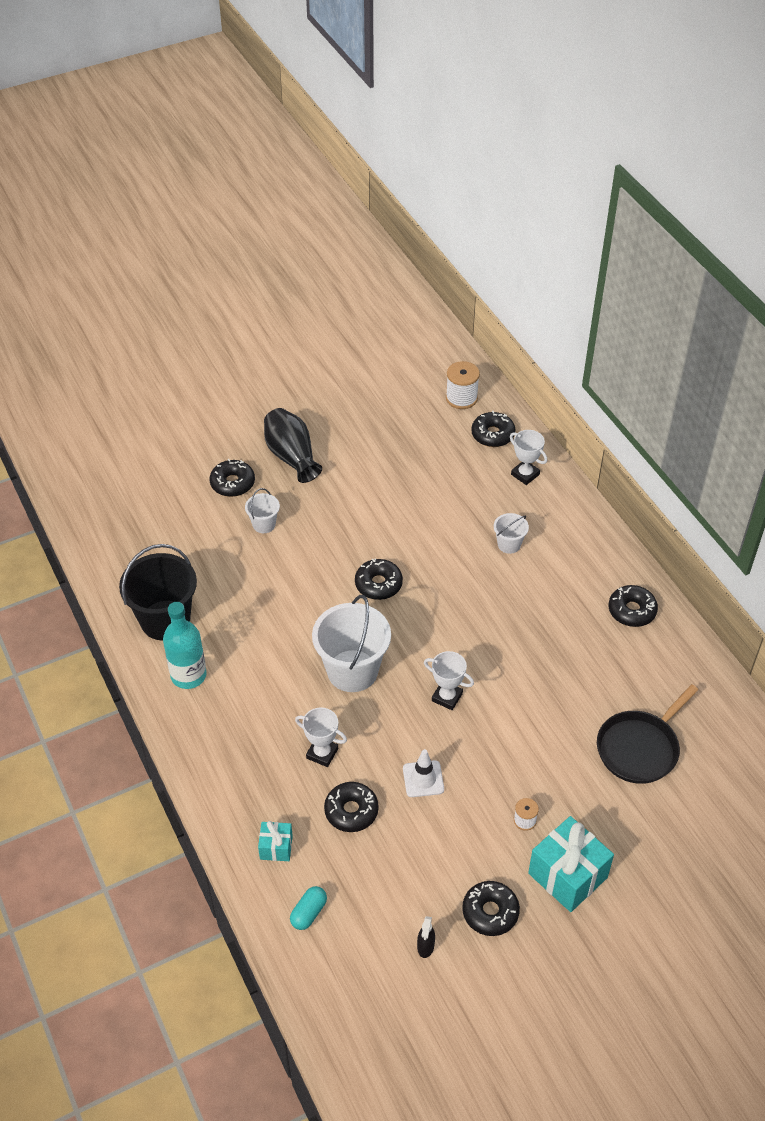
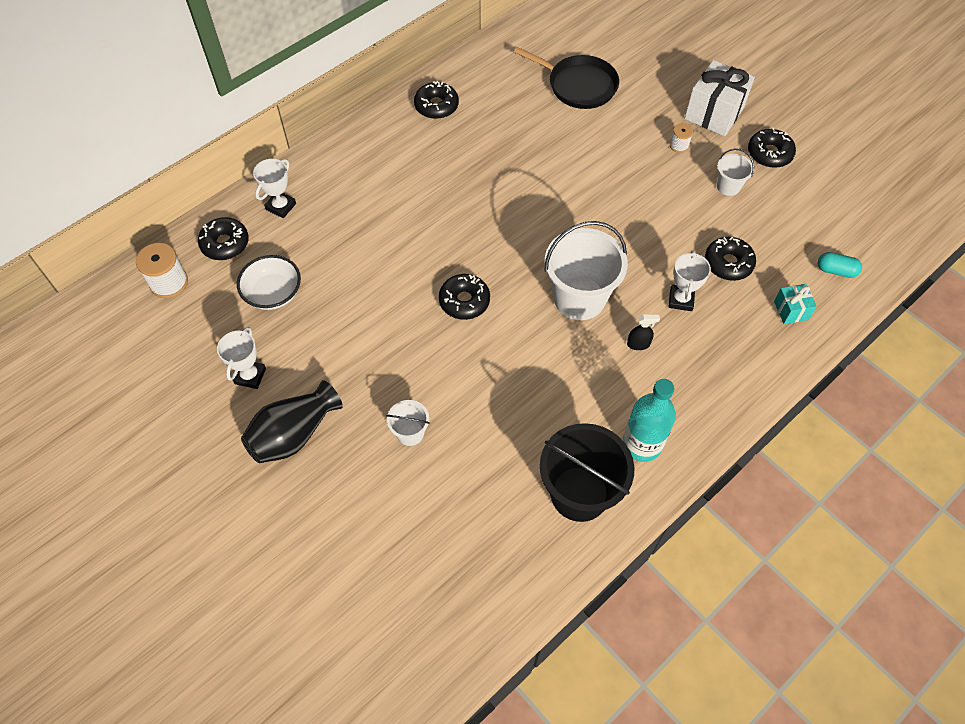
camera: 105 degrees left, 10 degrees up
black donut [210,459,255,497] -> none
white traffic cone [403,749,444,797] -> none
black spray bottle [417,916,435,958] -> black spray bottle moved to [627,315,660,350]
white trophy [424,651,474,710] -> white trophy moved to [217,327,266,389]
white bucket [494,513,529,554] -> white bucket moved to [717,148,754,196]
turquoise gift [528,816,614,912] -> white gift [684,60,755,136]
none -> white bowl [237,255,301,310]

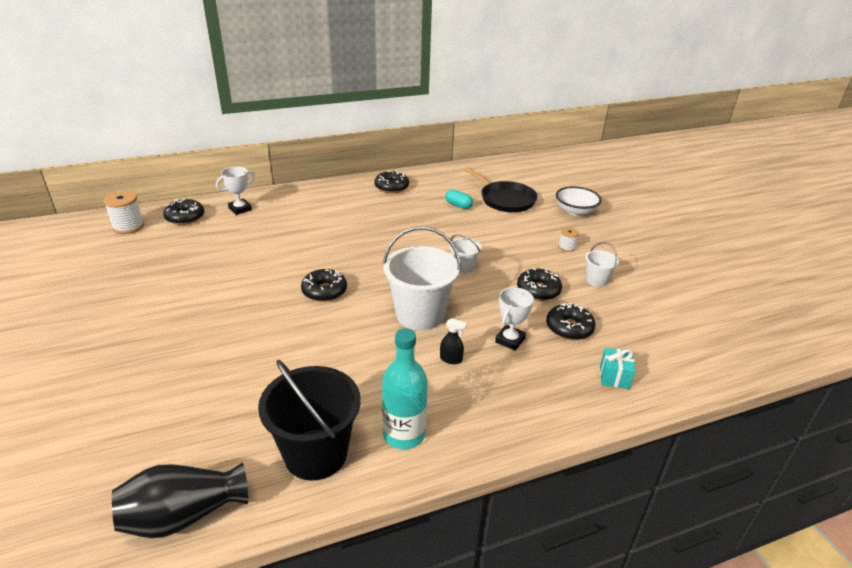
camera: 20 degrees right, 25 degrees down
white trophy [217,327,266,389] -> none
white bowl [237,255,301,310] -> white bowl moved to [556,186,601,216]
black vase [241,380,343,463] -> black vase moved to [112,462,248,538]
white bucket [386,400,430,446] -> white bucket moved to [449,234,481,274]
white gift [684,60,755,136] -> none
black donut [748,128,796,168] -> black donut moved to [517,268,562,301]
turquoise capsule [818,252,862,278] -> turquoise capsule moved to [445,189,473,209]

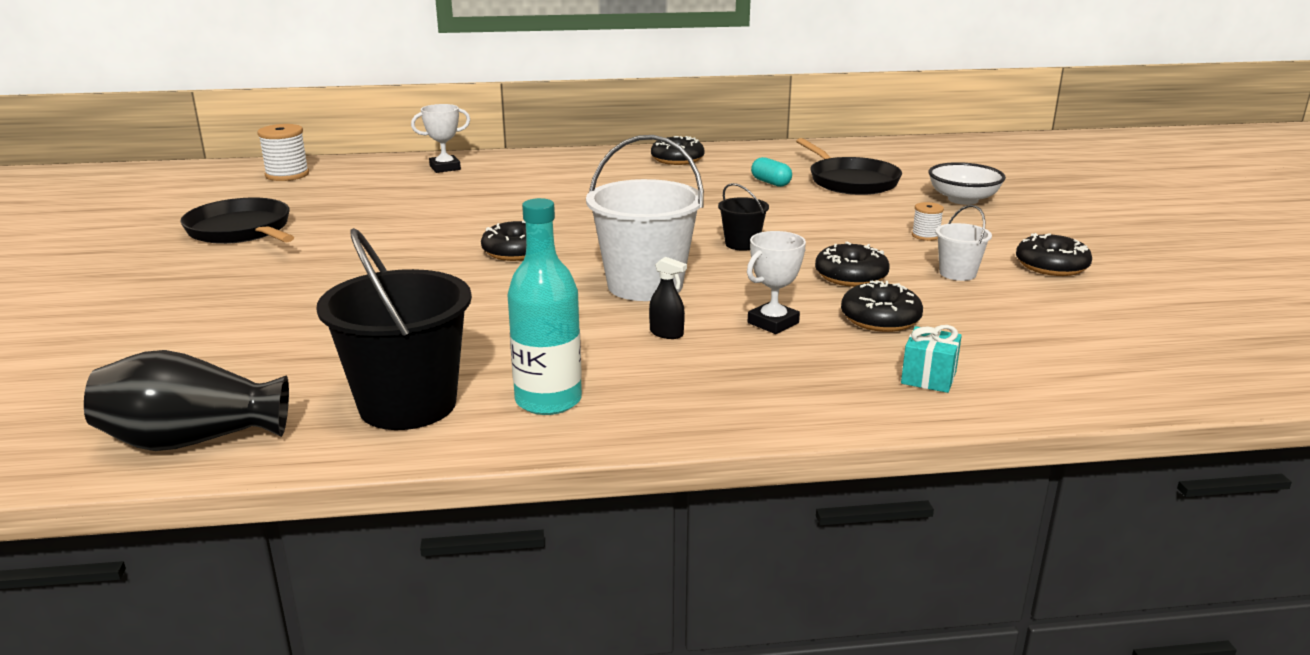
camera: 15 degrees right, 10 degrees down
black donut [163,199,204,225] -> black donut moved to [1016,233,1092,276]
white bucket [449,234,481,274] -> black bucket [718,183,769,251]
none -> black pan [180,198,294,244]

